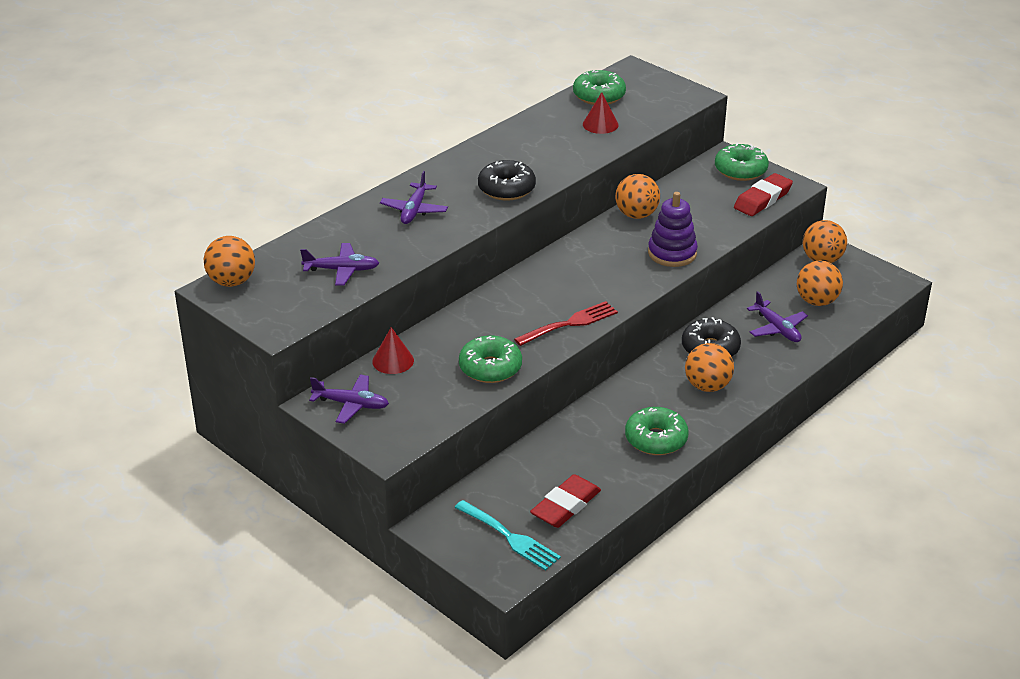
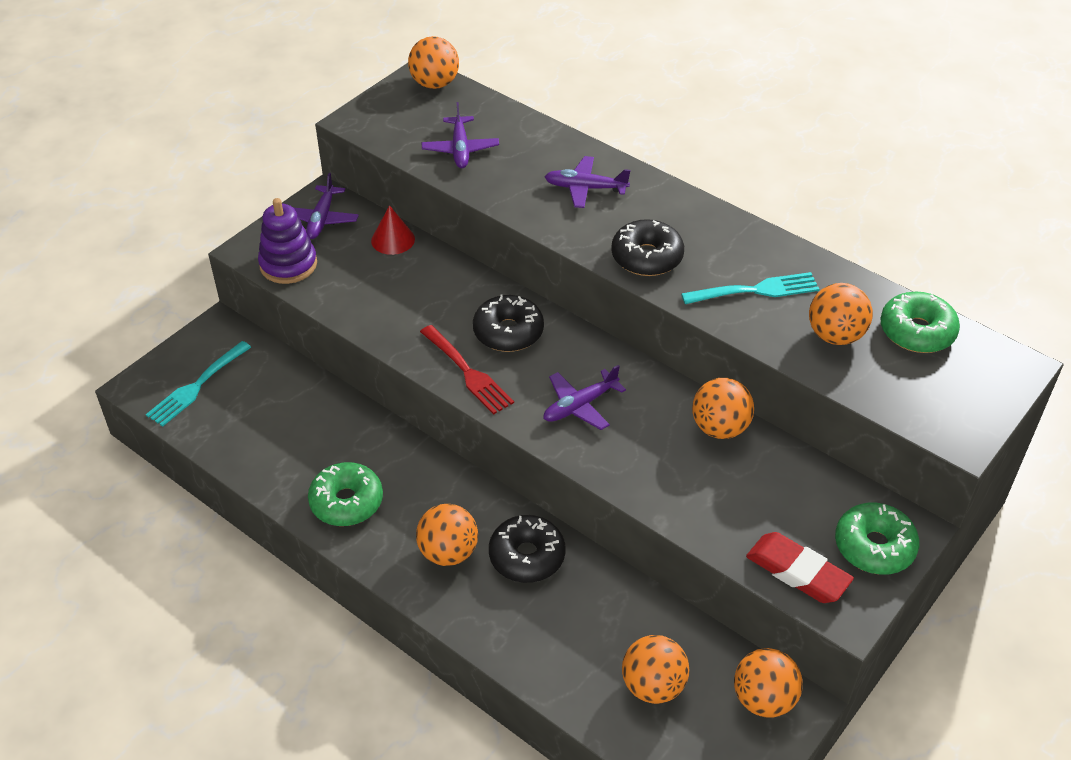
camera: 85 degrees right, 10 degrees up
green donut [459,336,522,383] -> none
red eraser [530,474,601,528] -> none
red cone [583,92,618,134] -> orange ball [809,283,873,345]
purple stacking toy [648,192,698,267] -> purple stacking toy moved to [258,198,317,284]
purple plane [747,291,808,342] -> purple plane moved to [543,365,626,430]
none -> black donut [473,295,544,352]
none -> turquoise fork [681,272,819,304]

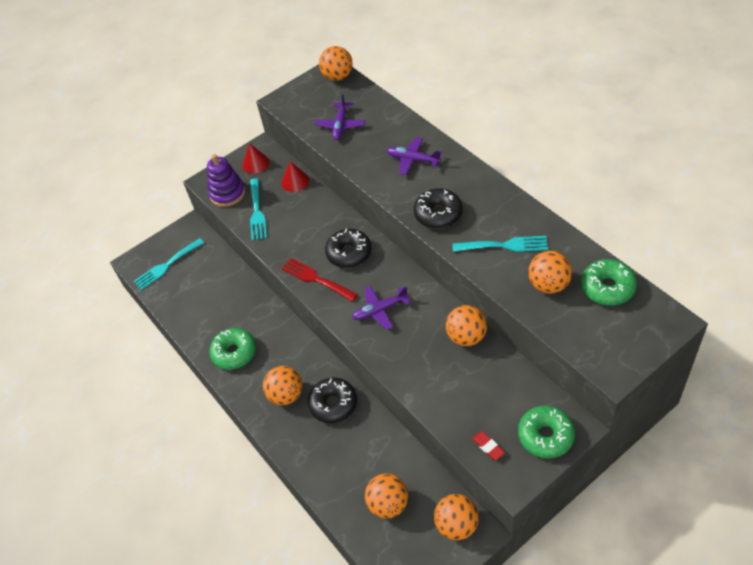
camera: 20 degrees right, 5 degrees up
purple plane [293,173,359,239] -> red cone [242,143,269,174]
red fork [420,325,514,415] -> red fork turned 150 degrees clockwise [281,258,358,302]
red eraser [746,532,854,603] -> red eraser [472,431,505,460], size x0.52
none -> turquoise fork [250,178,267,241]

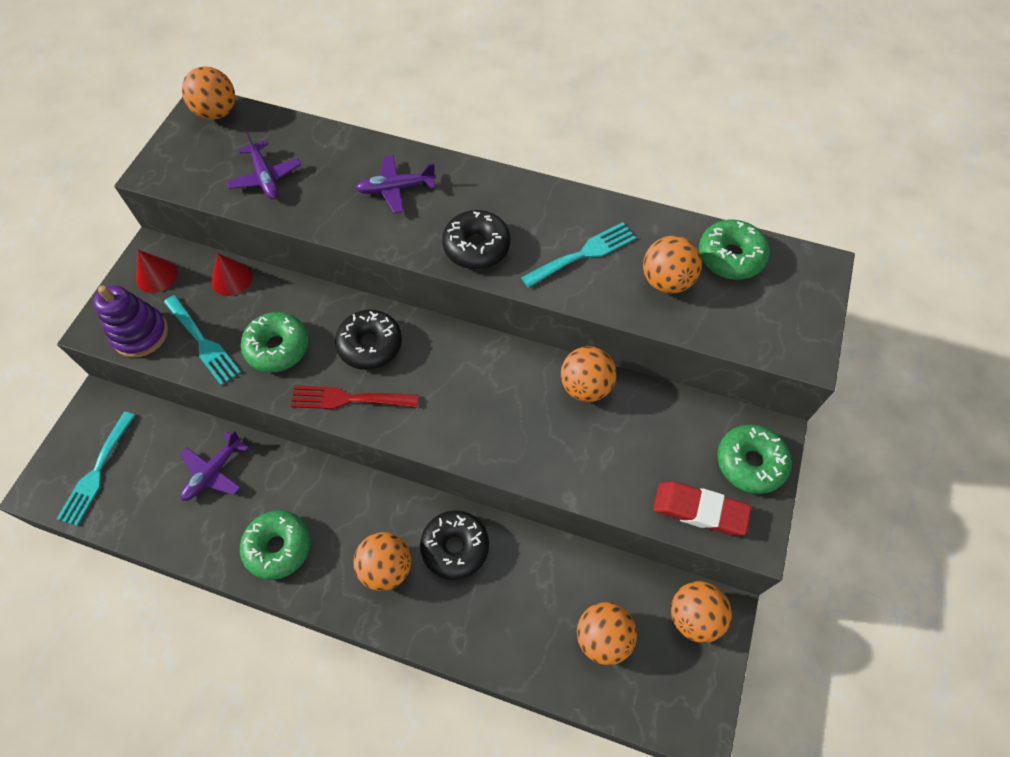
camera: 40 degrees left, 10 degrees up
purple plane [352,286,410,330] -> purple plane moved to [180,431,249,501]
red eraser [472,431,505,460] -> red eraser [653,481,751,536], size x1.94
none -> green donut [241,312,309,373]

